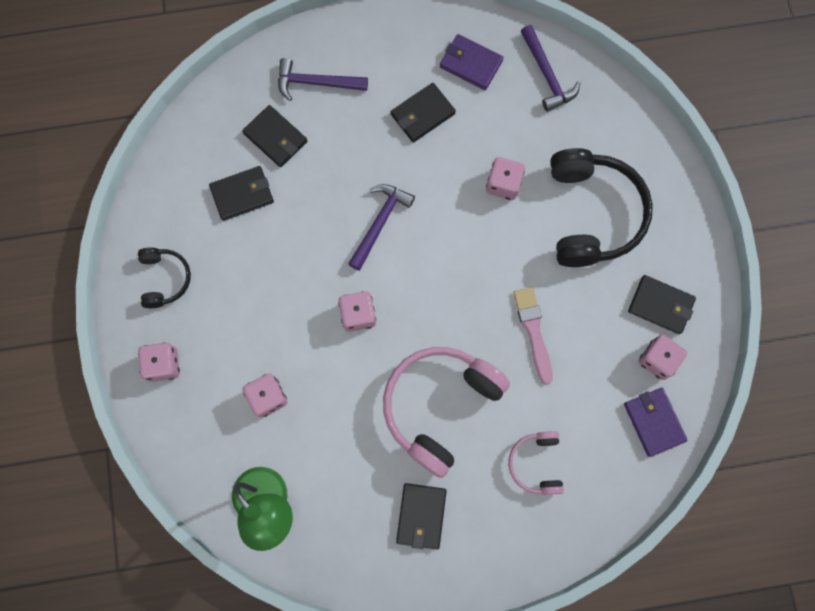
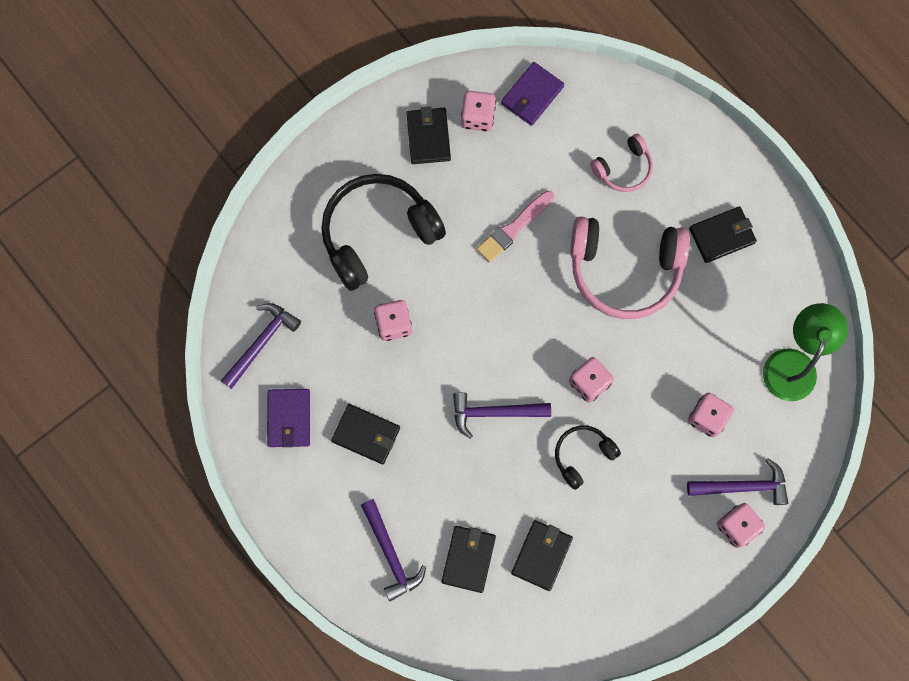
camera: 120 degrees left, 0 degrees up
black headphones [138,248,191,308] -> black headphones moved to [555,426,621,490]
black wallet [209,166,274,221] -> black wallet turned 75 degrees clockwise [511,520,573,591]
none -> purple hammer [687,458,788,505]

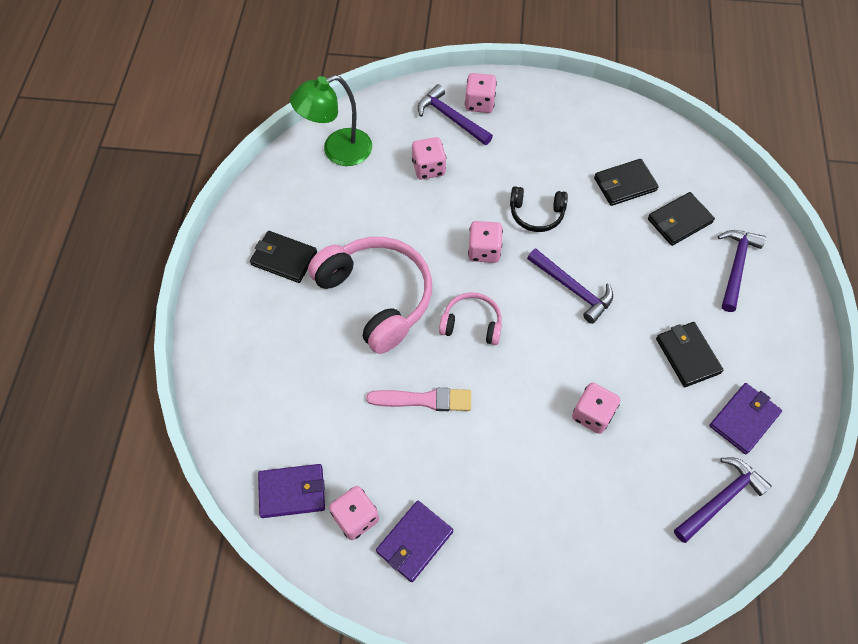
camera: 135 degrees left, 15 degrees down
purple hammer [221,303,301,389] -> purple hammer turned 150 degrees clockwise [674,457,772,543]
black headphones [321,174,446,291] -> none
black wallet [406,107,451,164] -> purple wallet [376,501,453,582]
pink headphones [590,134,653,192] -> pink headphones moved to [439,292,502,345]

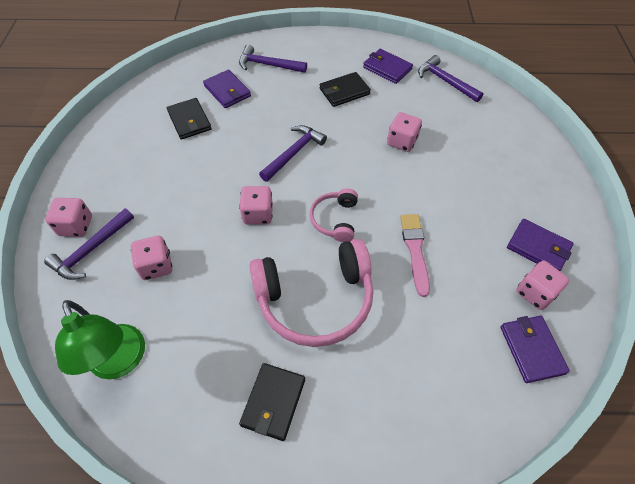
camera: 95 degrees left, 5 degrees down
pink headphones [308,237,432,354] -> pink headphones turned 150 degrees counterclockwise [249,239,373,347]
black headphones [510,186,568,232] -> none
black wallet [648,192,715,246] -> purple wallet [203,69,251,108]

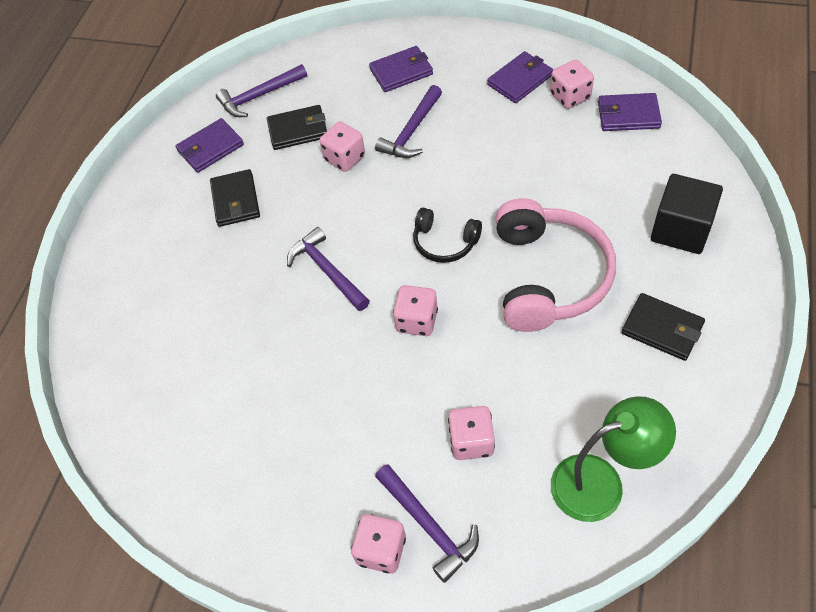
camera: 70 degrees left, 0 degrees up
black wallet [167,98,212,140] -> black wallet moved to [267,105,327,150]
purple wallet [203,69,251,108] -> purple wallet moved to [369,46,433,92]
purple hammer [239,44,307,73] -> purple hammer moved to [375,85,442,158]
pink headphones [310,189,358,242] -> black headphones [413,208,482,263]
pink brush [400,214,430,297] -> none
none -> black cube [651,174,723,254]

